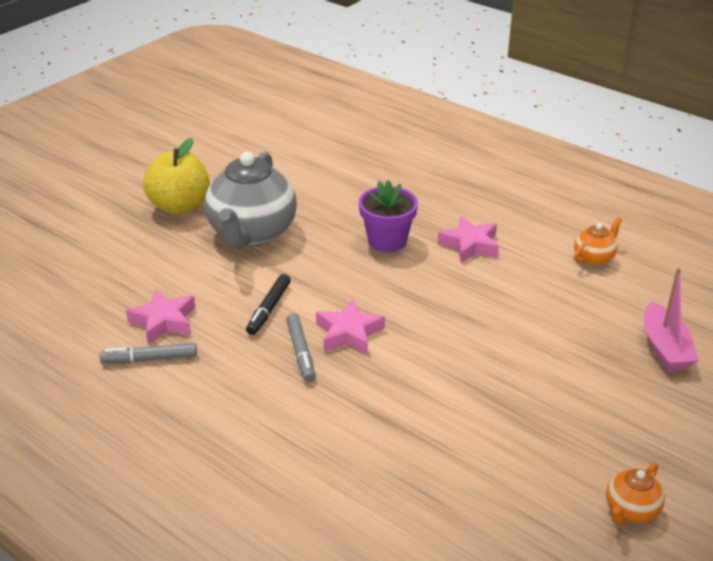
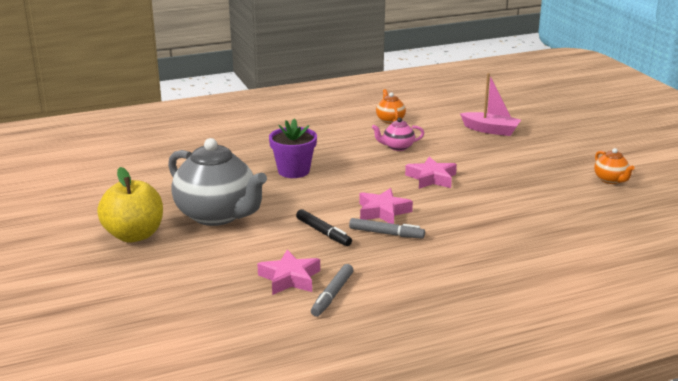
camera: 60 degrees left, 10 degrees down
pink star [437,216,499,263] -> pink star moved to [405,157,457,189]
none -> pink teapot [372,118,424,151]

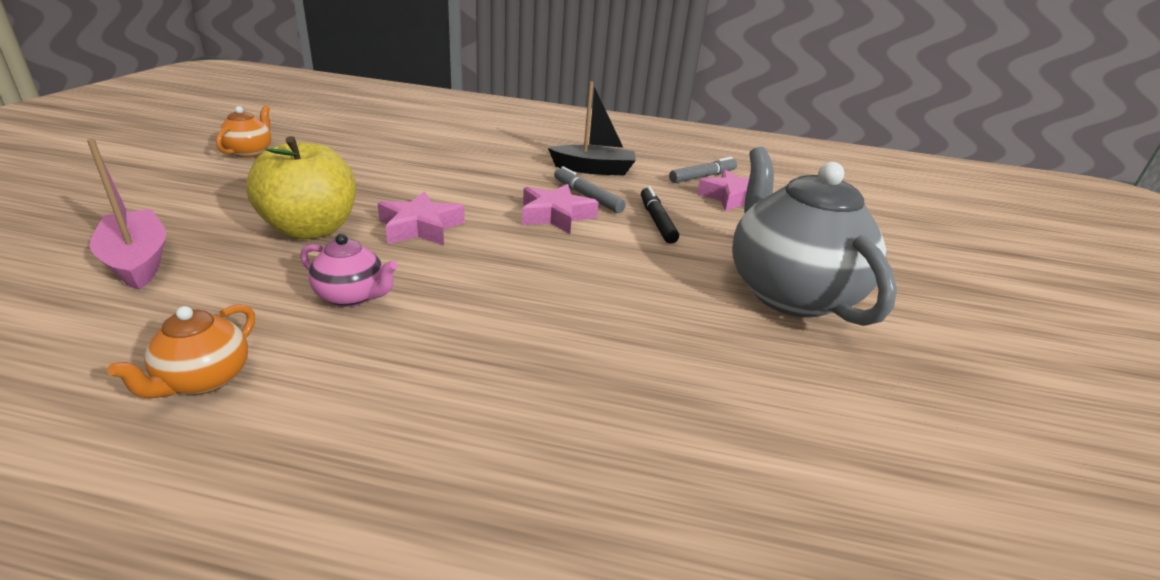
camera: 150 degrees left, 5 degrees up
yellow apple [97,167,163,242] -> yellow apple moved to [246,136,356,239]
purple flower pot [269,119,317,178] -> none
none -> black boat [548,81,636,175]

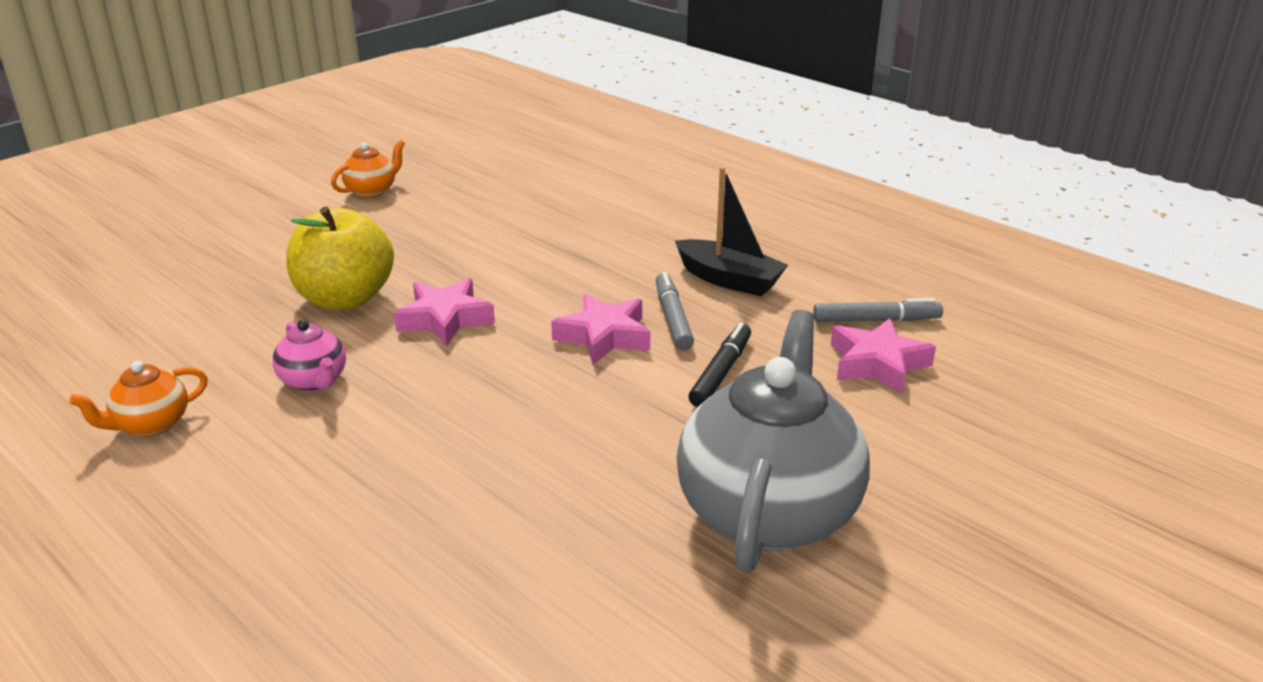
camera: 35 degrees right, 0 degrees up
pink boat [87,139,166,290] -> none

